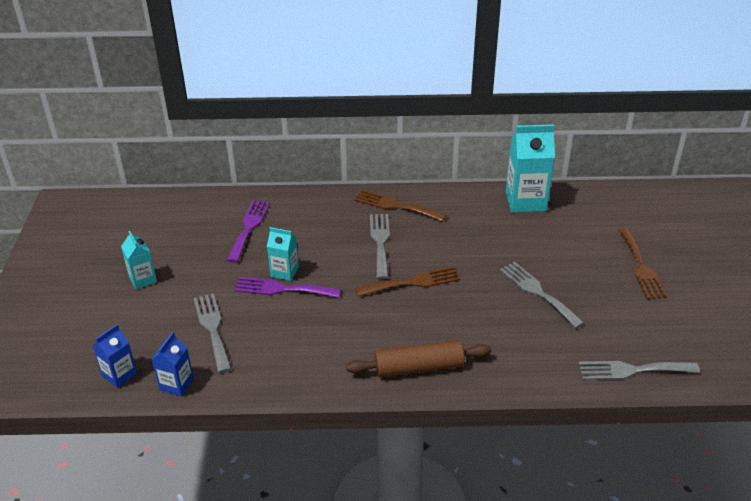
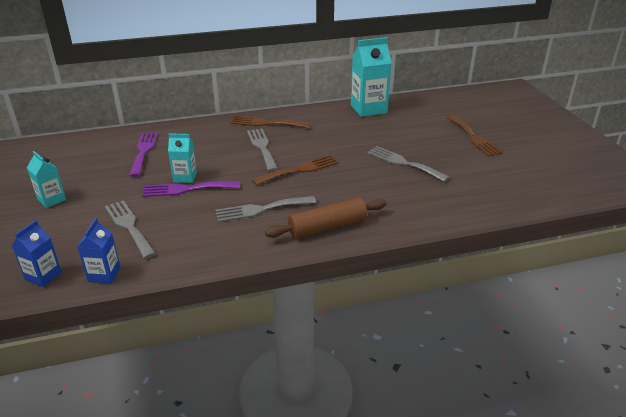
camera: 15 degrees left, 5 degrees down
grey fork [578,361,700,380] -> grey fork moved to [216,196,316,222]

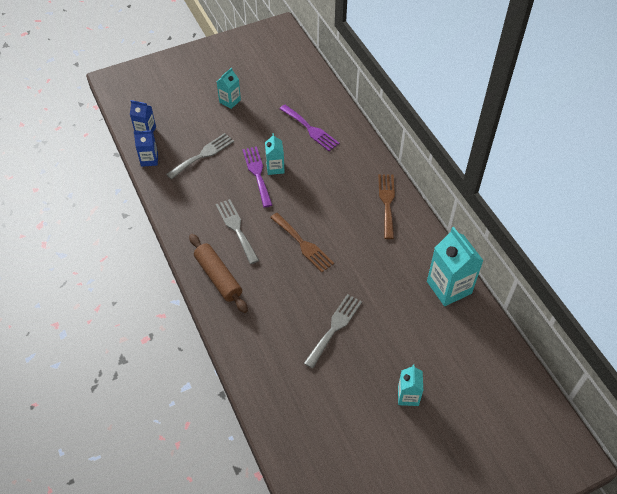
camera: 80 degrees right, 20 degrees up
purple fork [129,132,158,177] -> purple fork turned 60 degrees clockwise [280,105,339,151]
grey fork [247,129,278,172] -> none
brown fork [447,115,503,156] -> turquoise carton [398,365,423,406]

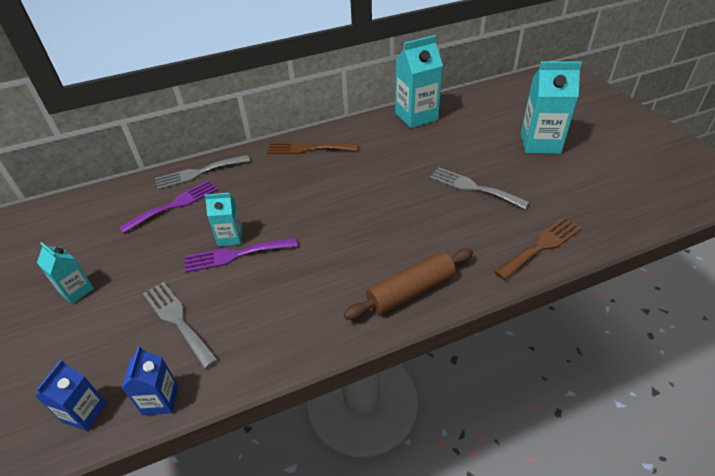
camera: 85 degrees left, 10 degrees down
grey fork [216,199,259,264] -> grey fork moved to [155,155,250,190]
brown fork [270,213,334,272] -> brown fork moved to [495,217,582,280]
turquoise carton [398,365,423,406] -> turquoise carton [521,62,582,154], size x1.78

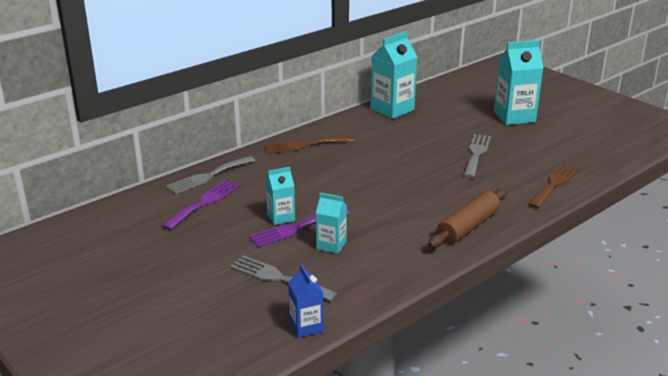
camera: 20 degrees left, 15 degrees down
blue carton [35,360,107,431] -> none
turquoise carton [37,242,94,304] -> turquoise carton moved to [316,193,347,254]
grey fork [430,167,529,209] -> grey fork turned 90 degrees clockwise [463,134,491,178]

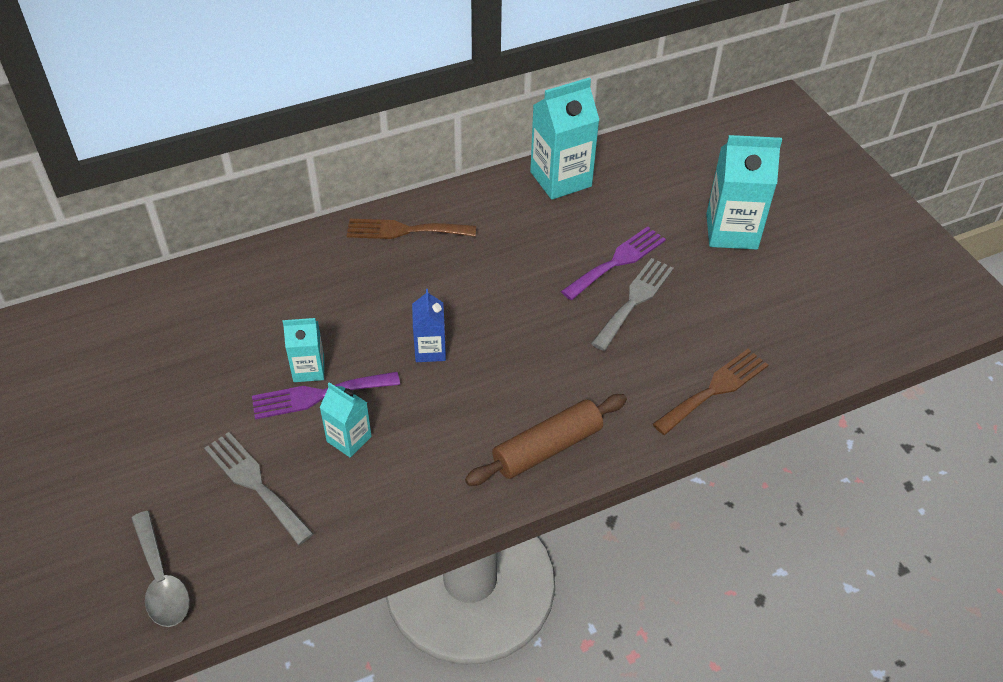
camera: 15 degrees right, 20 degrees up
purple fork [162,180,240,230] -> purple fork moved to [561,226,666,300]
grey fork [166,156,255,194] -> none
blue carton [288,264,324,338] -> blue carton moved to [412,289,446,362]
none -> grey spoon [131,511,190,627]

